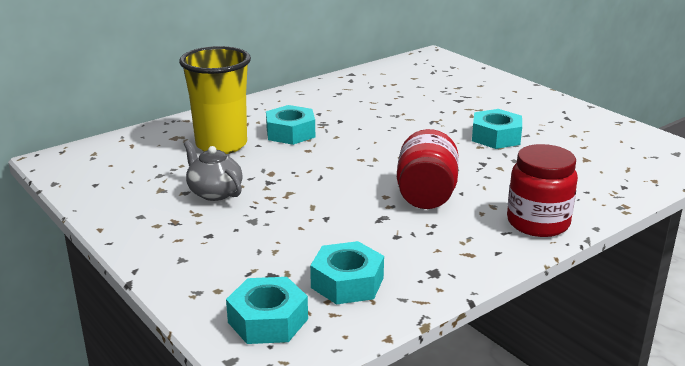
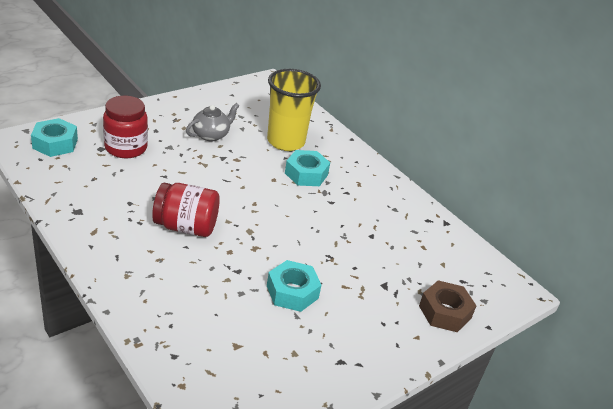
camera: 85 degrees right, 10 degrees up
turquoise nut [310,241,384,305] -> none
red jar [507,144,578,237] -> red jar moved to [103,96,148,158]
none -> brown nut [419,280,476,332]

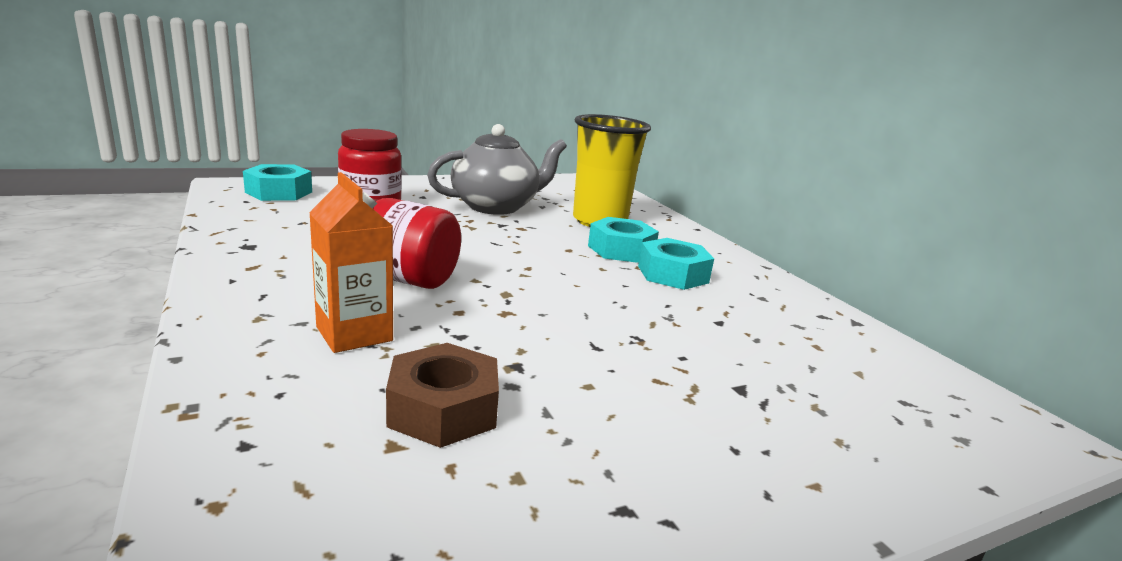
camera: 15 degrees right, 15 degrees down
grey teapot [186,103,239,141] -> grey teapot [427,124,567,215], size x1.66
turquoise nut [267,260,321,312] -> turquoise nut moved to [638,238,714,290]
brown nut [419,280,476,332] -> brown nut moved to [386,343,499,448]
none -> orange carton [309,172,393,353]

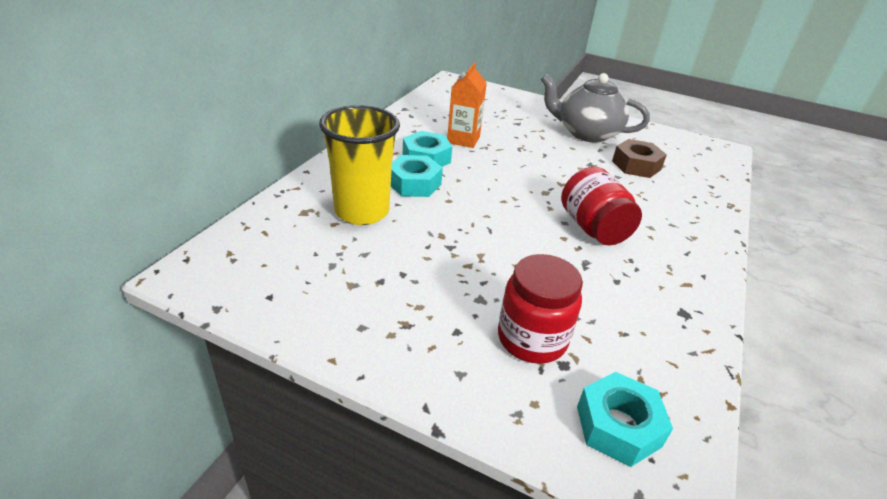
camera: 130 degrees left, 15 degrees up
orange carton [309,172,393,353] -> orange carton moved to [447,62,487,148]
grey teapot [427,124,567,215] -> grey teapot moved to [541,73,650,142]

